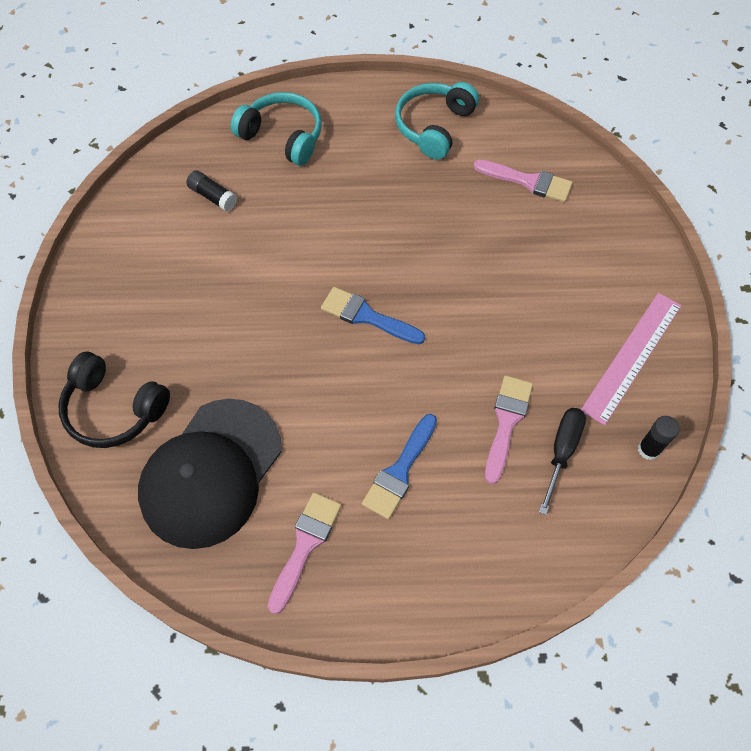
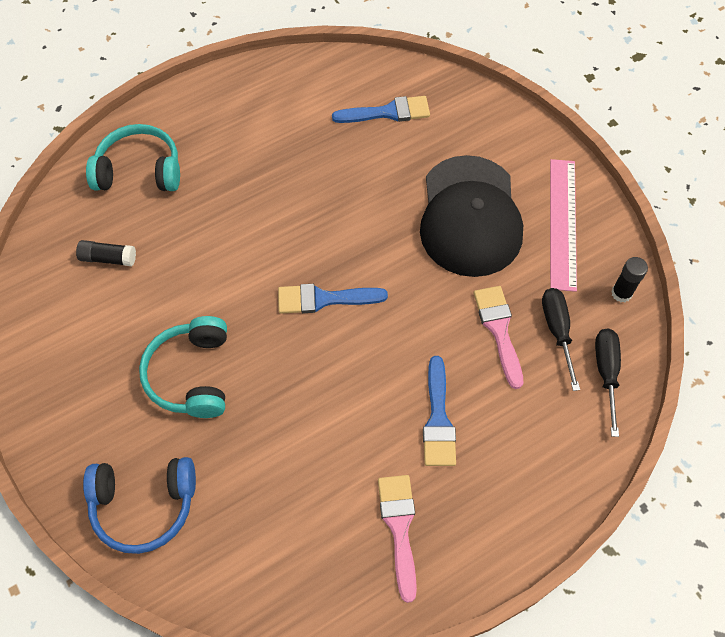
camera: 30 degrees left, 0 degrees up
black headphones [58,352,170,448] -> blue headphones [83,457,196,554]
black cap [138,399,282,549] -> black cap moved to [420,155,523,277]
turquoise headphones [395,82,479,160] -> turquoise headphones moved to [139,316,227,418]
pink brush [474,159,573,202] -> blue brush [332,96,430,123]
none -> black screwdriver [595,328,621,437]

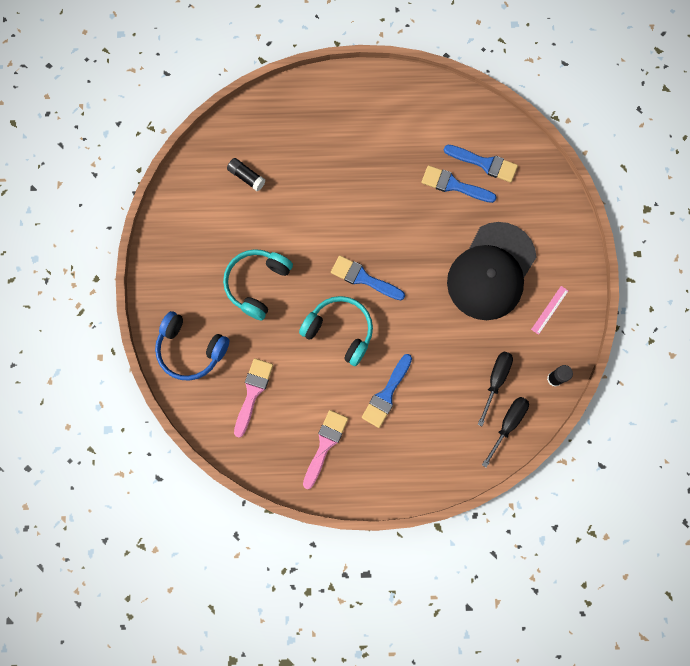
camera: 30 degrees right, 15 degrees up
turquoise headphones [86,124,180,191] -> turquoise headphones moved to [299,296,373,366]
pink brush [473,286,523,389] -> pink brush moved to [234,358,273,438]
pink ruler [550,159,577,292] -> pink ruler [531,286,568,335], size x0.48
none -> blue brush [421,165,497,203]

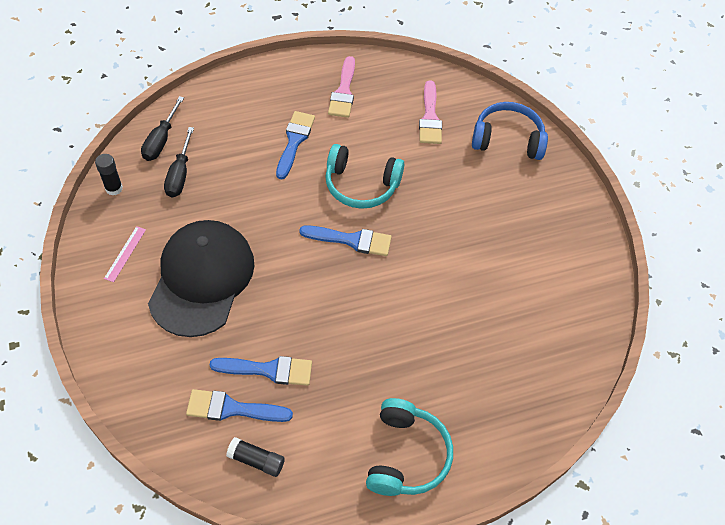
camera: 160 degrees right, 20 degrees down
turquoise headphones [223,249,293,321] -> turquoise headphones moved to [366,398,453,496]
black glue stick [227,158,266,191] -> black glue stick moved to [226,437,285,477]

